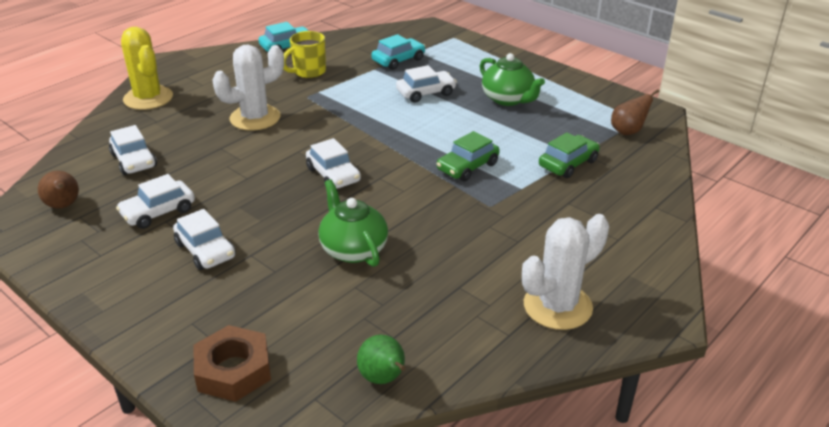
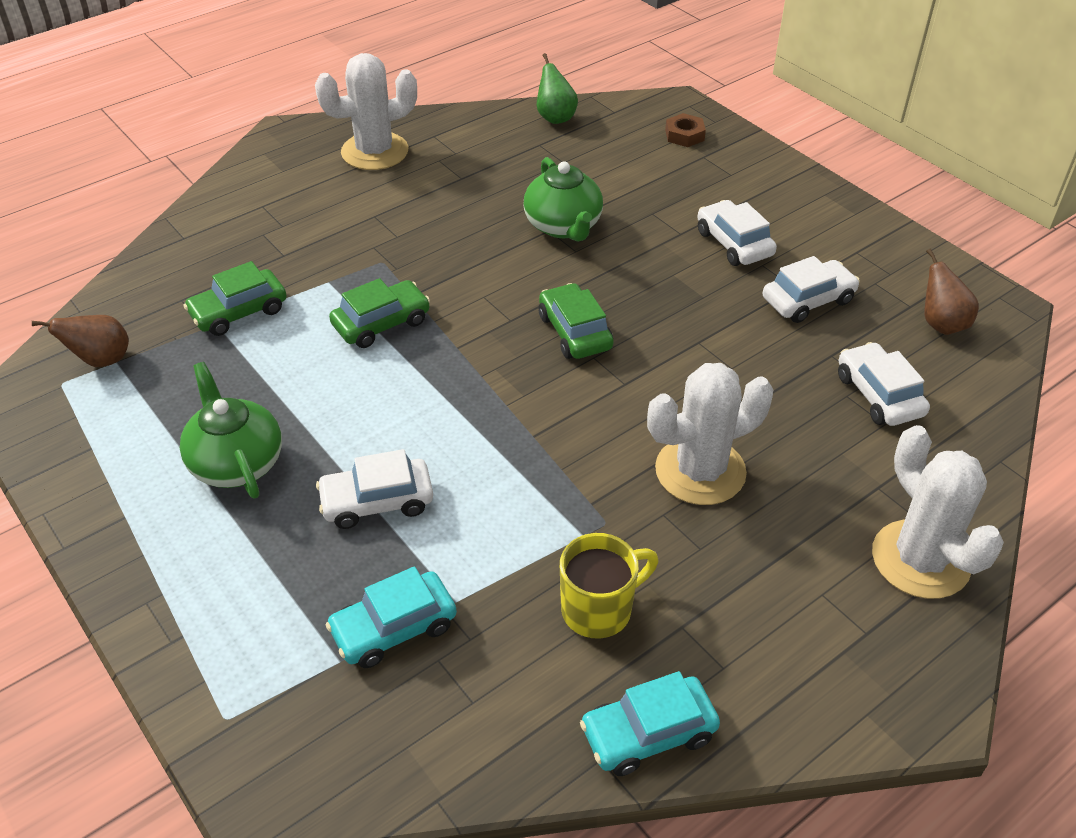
camera: 170 degrees left, 10 degrees up
yellow cactus [121,27,173,110] -> white cactus [872,425,1004,599]
brown nut [193,325,271,402] -> brown nut [665,113,706,147], size x0.58
white car [306,138,361,189] -> green car [539,283,614,359]

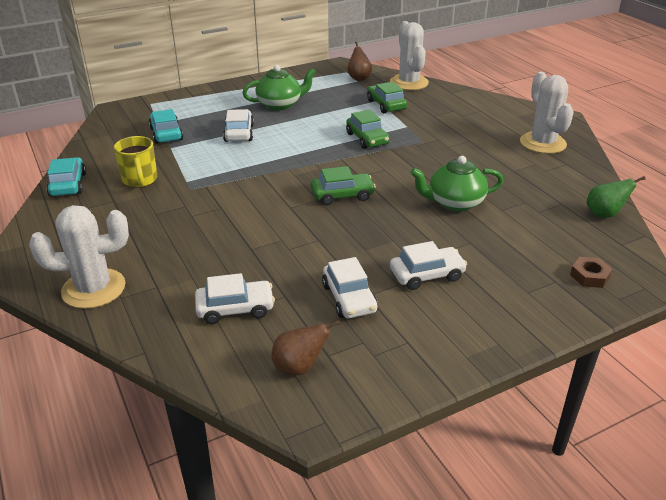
camera: 100 degrees right, 10 degrees down
white cactus [647,363,773,505] -> white cactus moved to [390,21,429,90]

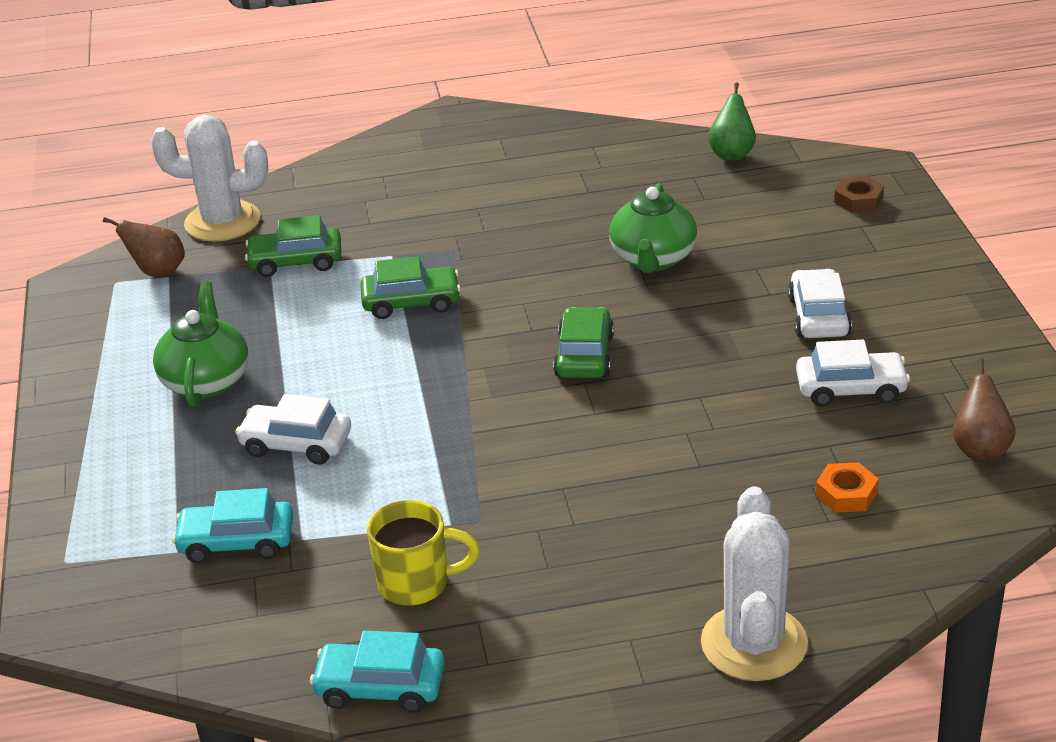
camera: 70 degrees left, 0 degrees up
white car [195,273,275,324] -> orange nut [816,462,879,513]
white cactus [520,72,574,154] -> none

